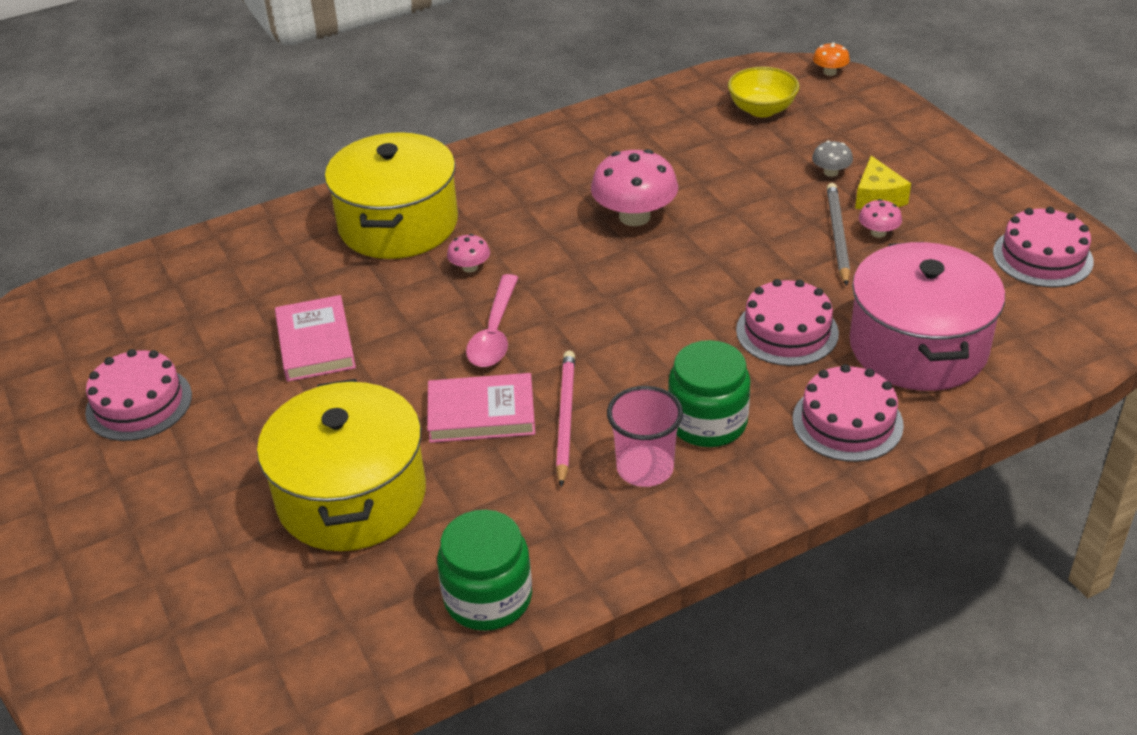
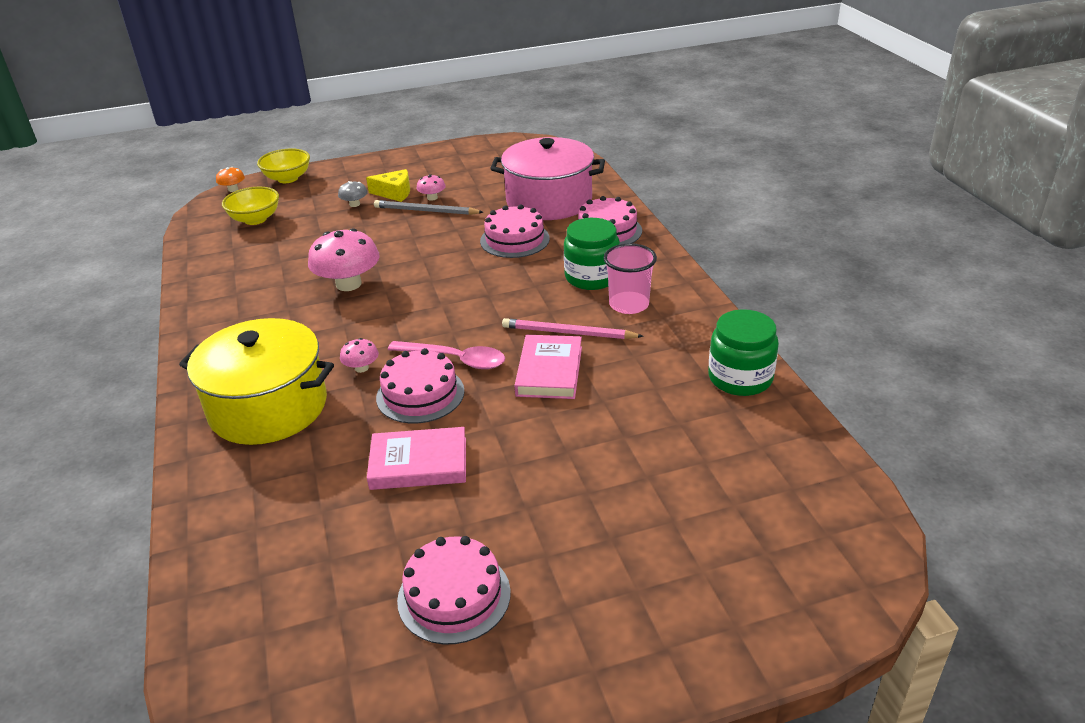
camera: 80 degrees left, 5 degrees down
yellow pot [257,379,426,551] -> none
pink cake [993,207,1094,287] -> pink cake moved to [376,348,464,423]
none -> yellow bowl [257,148,310,183]

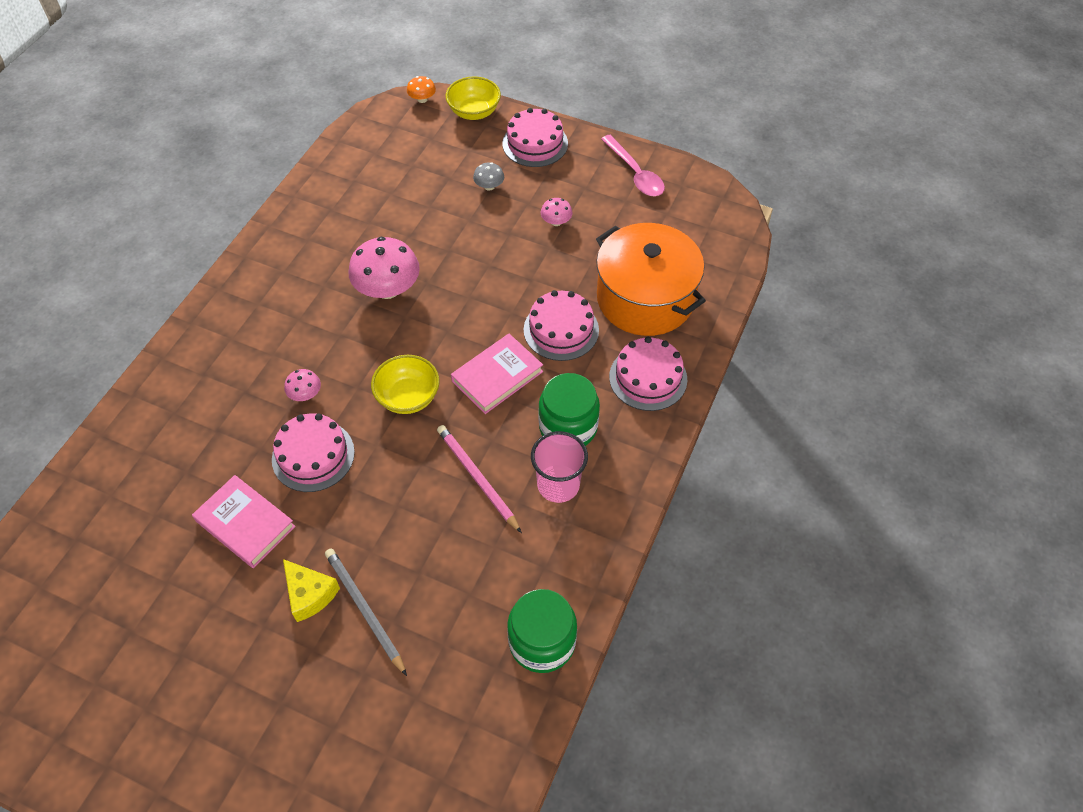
camera: 40 degrees right, 20 degrees up
yellow pot [179,318,334,445] -> none
yellow bowl [222,187,279,225] -> yellow bowl moved to [371,355,440,414]
yellow cheese [366,169,410,202] -> yellow cheese moved to [283,559,340,622]
grey pencil [374,200,483,215] -> grey pencil moved to [325,548,407,676]
pink spoon [388,341,505,369] -> pink spoon moved to [601,135,665,196]
pink cake [397,536,511,644] -> pink cake moved to [502,108,568,167]
pink pot [490,137,605,220] -> orange pot [596,223,706,336]
pink book [514,335,582,399] -> pink book moved to [451,334,543,414]

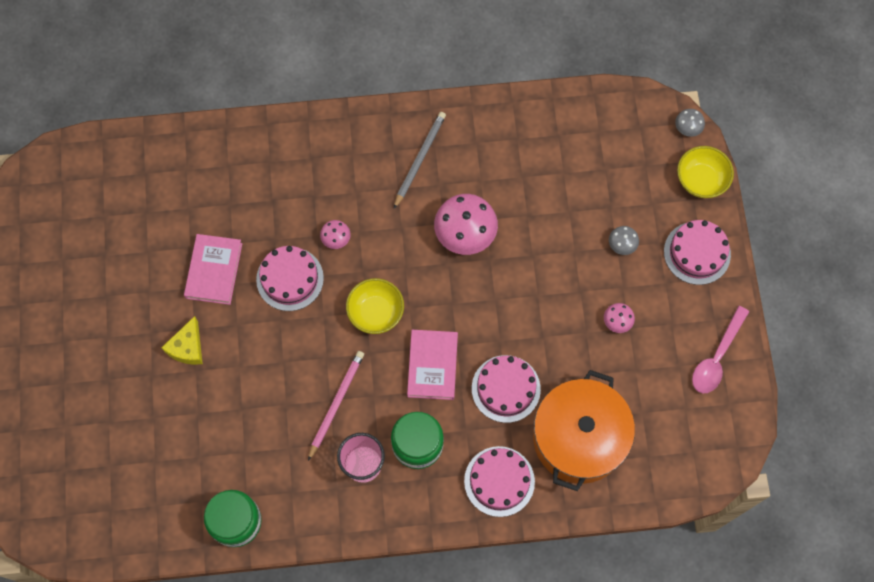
camera: 60 degrees right, 15 degrees up
grey pencil [325,548,407,676] -> grey pencil moved to [394,112,446,209]
orange mushroom [407,76,436,103] -> grey mushroom [675,109,705,137]
pink book [451,334,543,414] -> pink book turned 75 degrees clockwise [407,330,458,400]

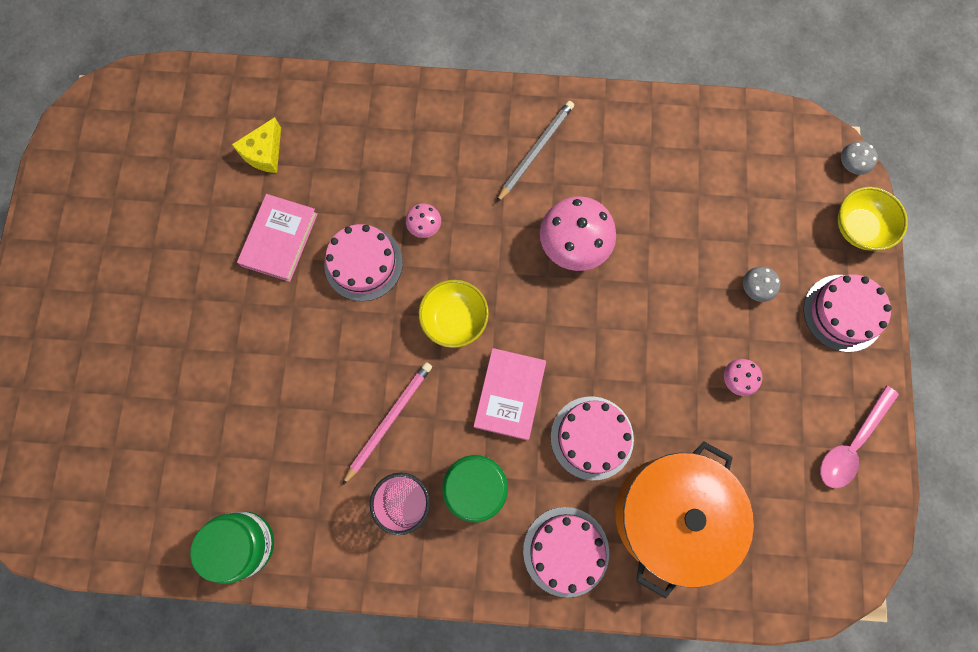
camera: 10 degrees right, 5 degrees up
yellow cheese [161,316,203,365] -> yellow cheese moved to [232,117,281,173]

